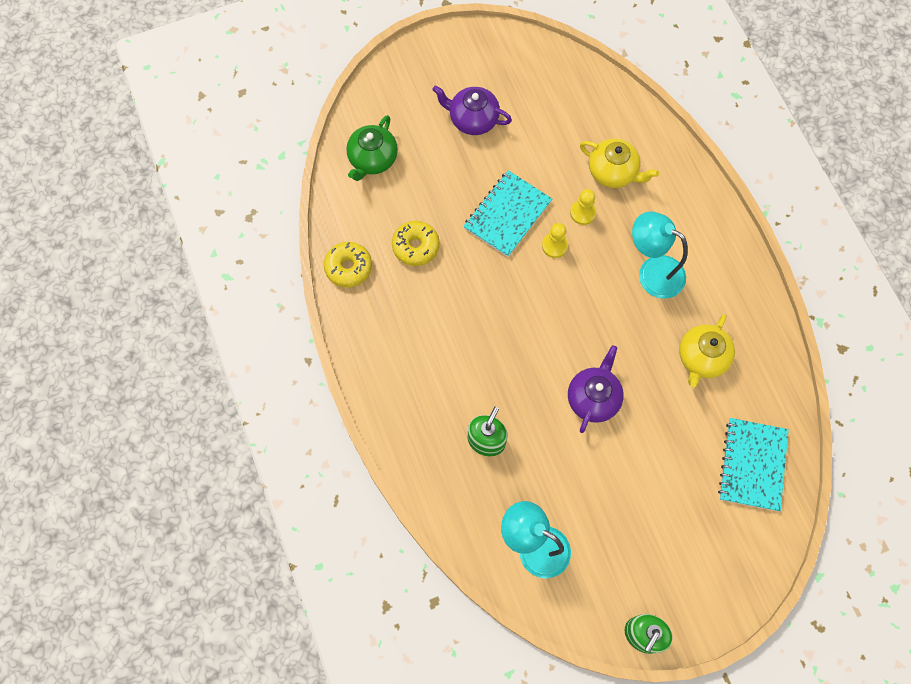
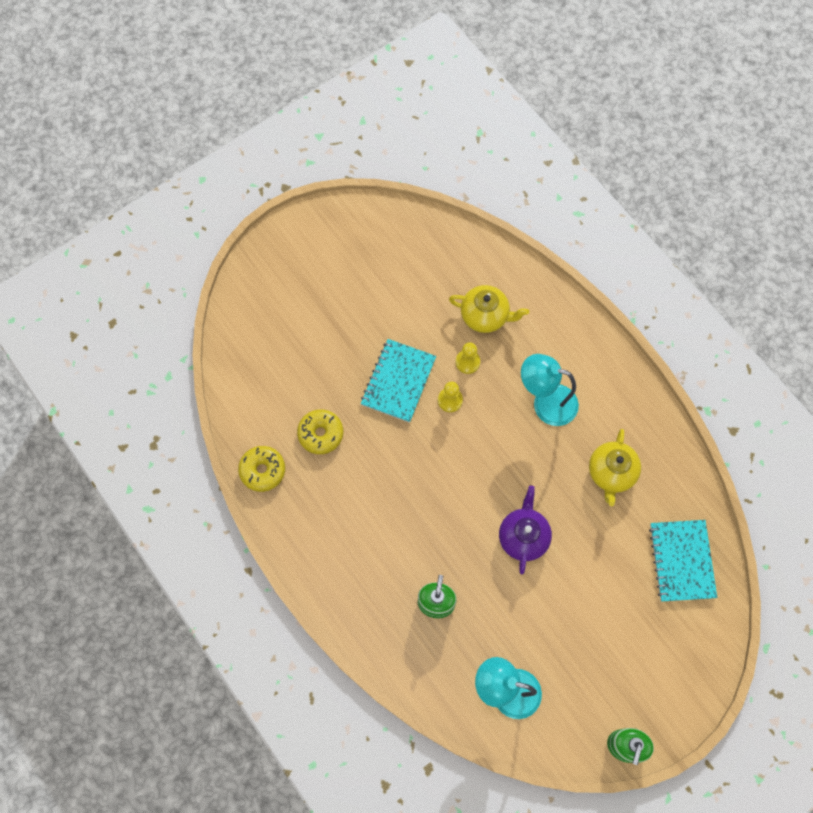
camera: 15 degrees left, 0 degrees up
green teapot [346,115,398,181] -> none
purple teapot [432,86,512,135] -> none

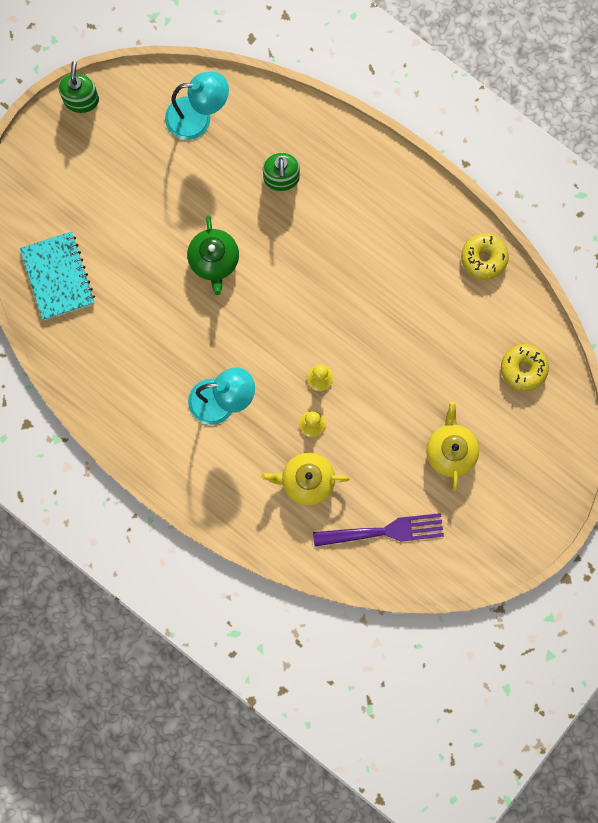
camera: 165 degrees right, 10 degrees up
yellow donut [297,409,343,454] -> yellow donut moved to [501,344,549,391]
turquoise notebook [361,339,436,423] -> none
purple teapot [499,486,552,575] -> green teapot [187,216,239,295]
yellow teapot [589,429,641,506] -> yellow teapot moved to [426,402,479,491]
none -> purple fork [313,513,444,547]

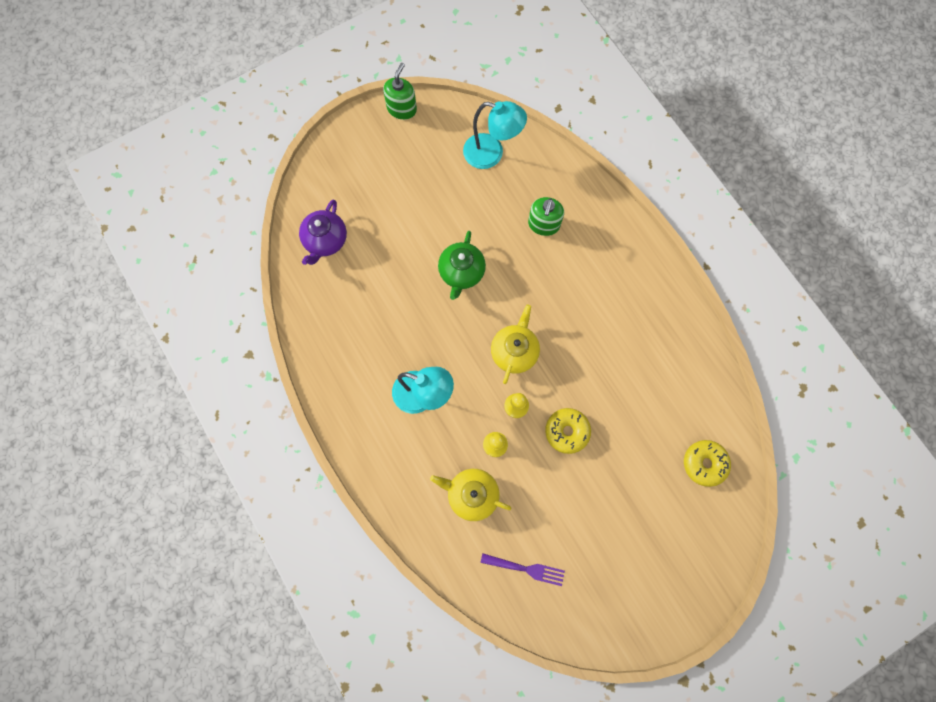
camera: 20 degrees right, 5 degrees down
turquoise notebook [20,231,95,320] -> purple teapot [299,199,347,265]
purple fork [313,513,444,547] -> purple fork [480,553,565,586], size x0.66
yellow teapot [426,402,479,491] -> yellow teapot moved to [491,305,540,384]
yellow donut [461,233,509,280] -> yellow donut moved to [545,408,591,454]

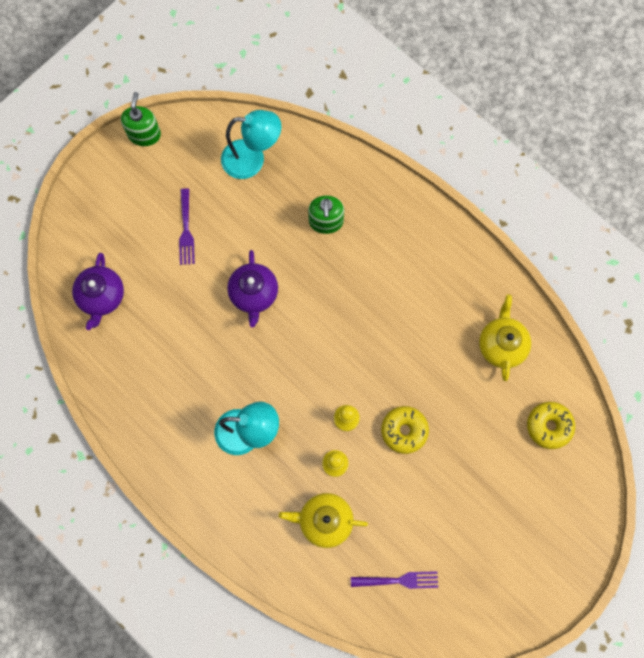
camera: 15 degrees left, 0 degrees up
green teapot [438,231,486,300] -> purple teapot [227,250,278,327]
yellow teapot [491,305,540,384] -> yellow teapot moved to [479,295,531,381]
none -> purple fork [179,188,195,265]

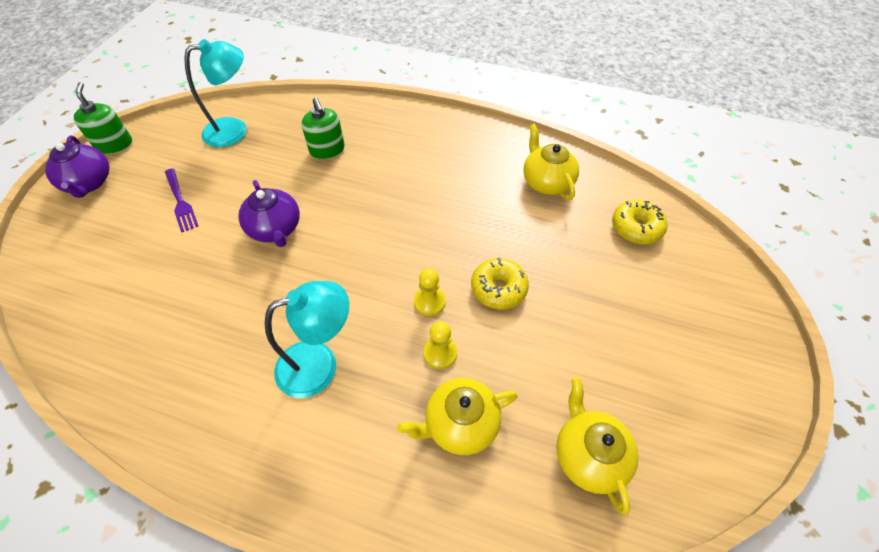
camera: 25 degrees left, 20 degrees down
purple teapot [72,253,124,330] -> purple teapot moved to [45,136,110,198]
purple fork [351,571,438,589] -> yellow teapot [556,377,639,515]

